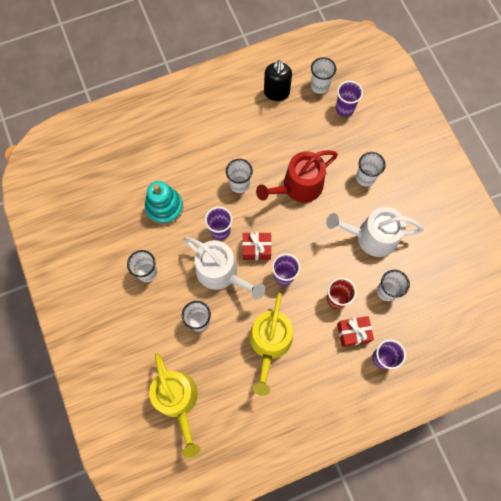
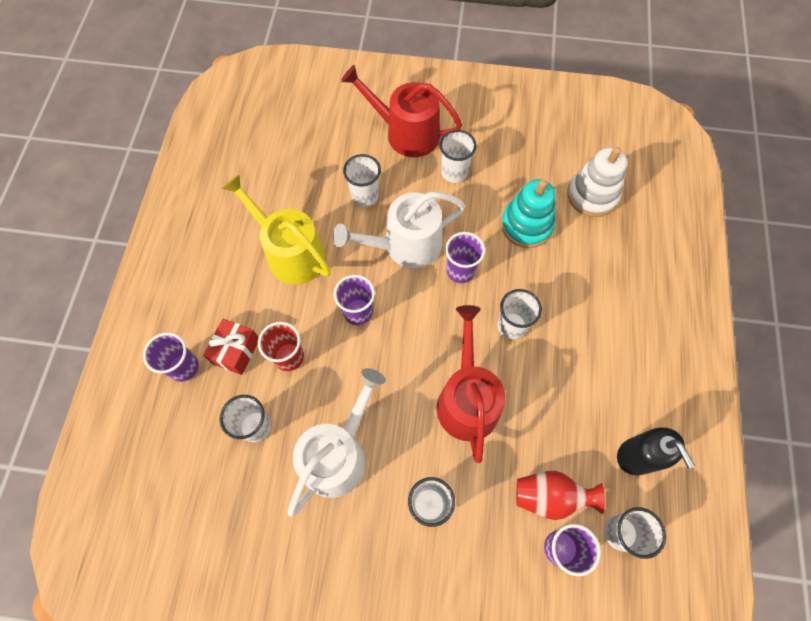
camera: 120 degrees right, 5 degrees down
yellow watering can [149,353,200,458] -> none
red gift [243,232,272,260] -> none
black soap dispenser [264,60,292,101] -> black soap dispenser turned 150 degrees counterclockwise [617,427,695,475]
none -> red watering can [341,65,462,157]
none -> red vase [516,471,605,520]
none -> white stacking toy [567,147,627,217]

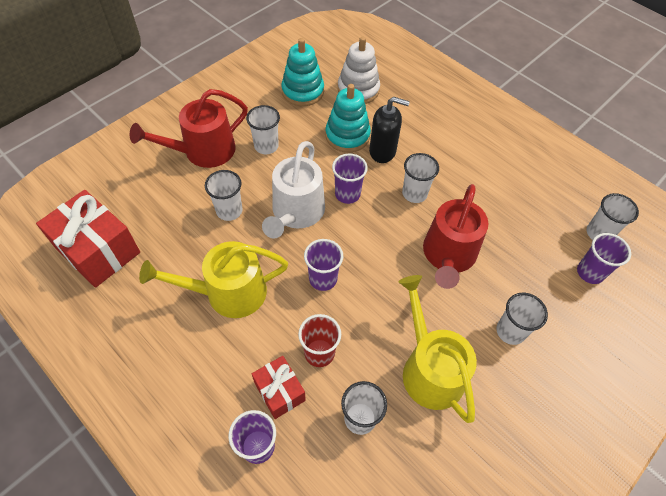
camera: 55 degrees left, 10 degrees down
white watering can [288,368,386,517] -> yellow watering can [398,275,477,423]
red watering can [437,305,506,463] -> red watering can turned 105 degrees counterclockwise [423,184,488,289]
red vase [516,471,605,520] -> none
black soap dispenser [617,427,695,475] -> black soap dispenser moved to [369,97,410,163]
none -> red gift [36,190,140,288]
none -> turquoise stacking toy [281,38,324,106]

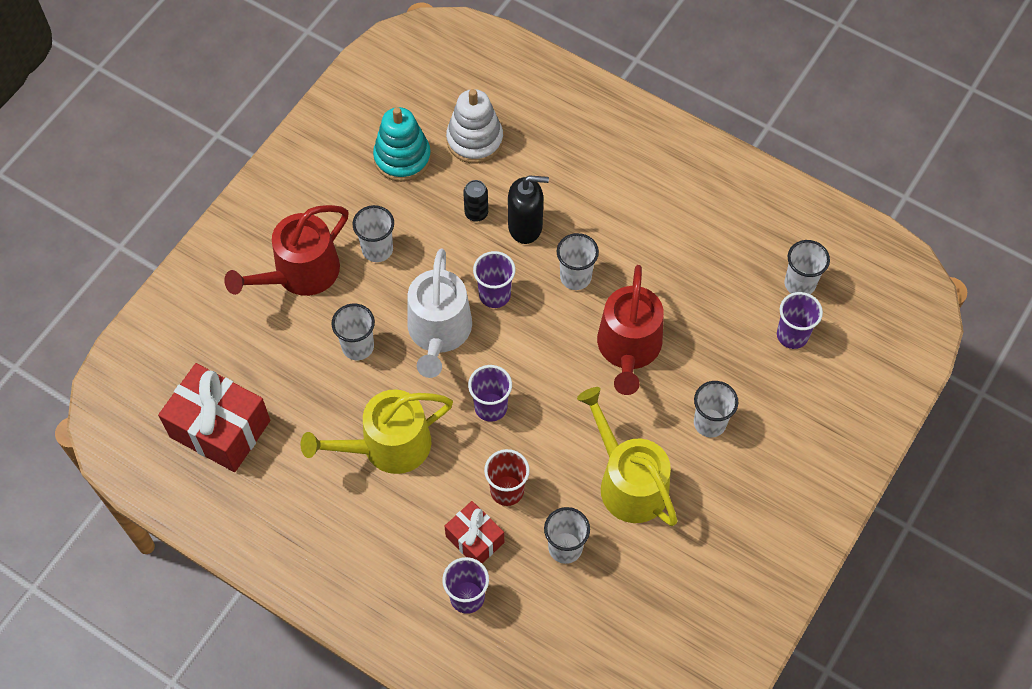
camera: 10 degrees left, 5 degrees up
turquoise stacking toy [325,84,371,153] -> black can [463,180,488,222]

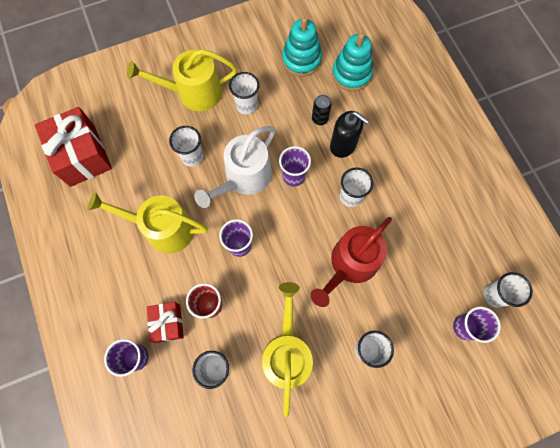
camera: 35 degrees right, 10 degrees up
red watering can [224,205,349,296] -> yellow watering can [127,49,237,111]
white stacking toy [446,89,503,164] -> turquoise stacking toy [332,33,373,91]

